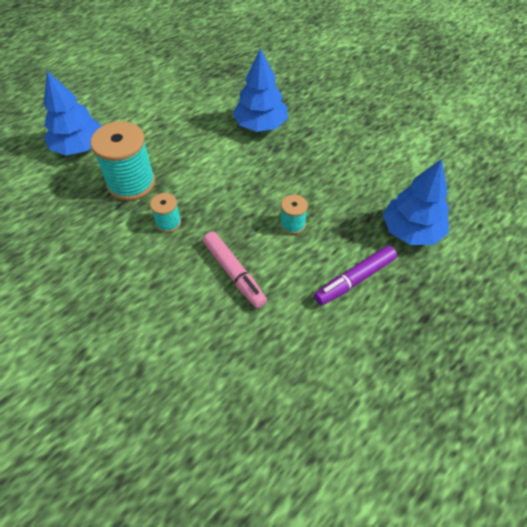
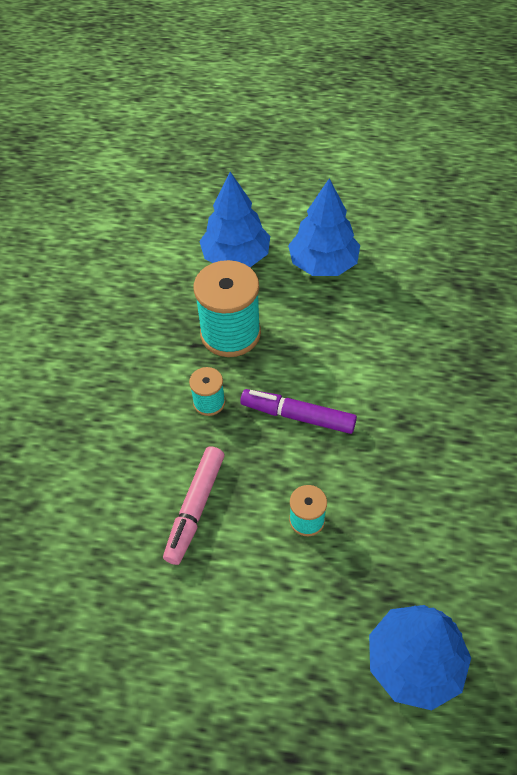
camera: 55 degrees right, 0 degrees up
blue tree [233,48,288,132] -> blue tree moved to [288,178,360,276]
purple marker [314,245,397,305] -> purple marker moved to [240,389,357,434]

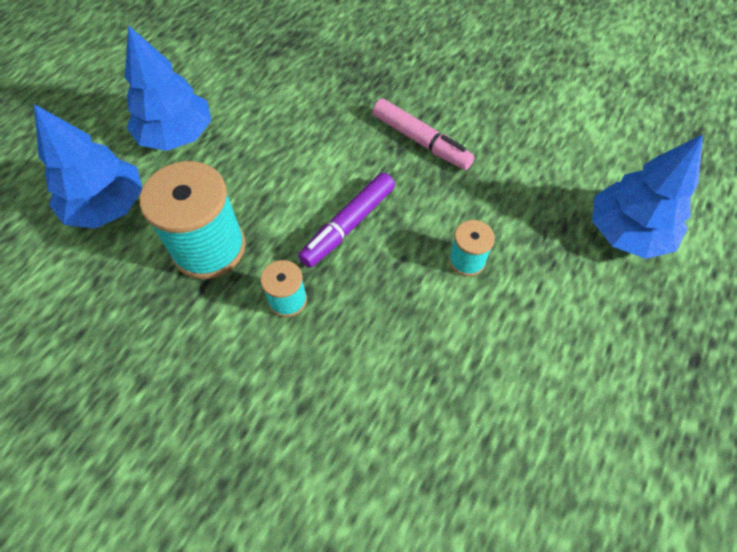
camera: 70 degrees left, 5 degrees up
pink marker [163,446,225,565] -> pink marker moved to [373,99,475,170]

